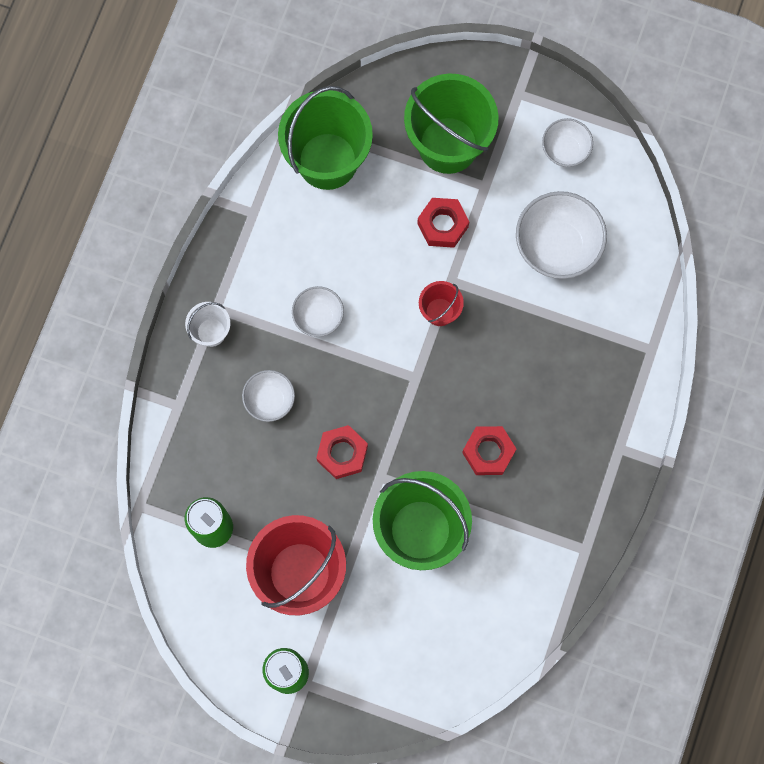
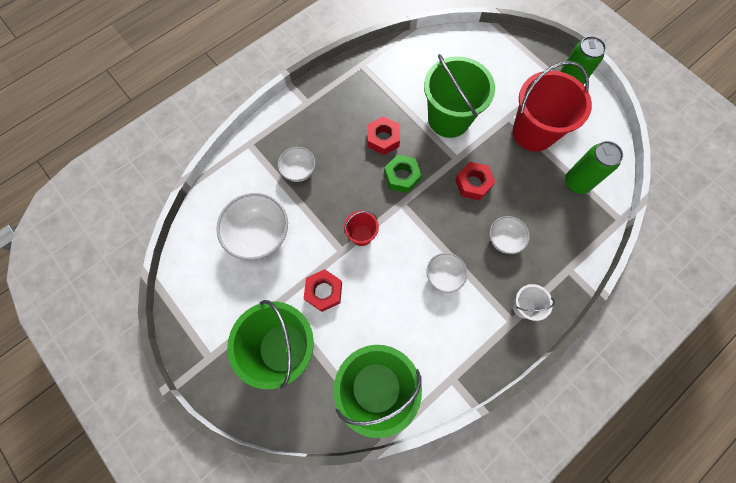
camera: 150 degrees left, 5 degrees down
white bowl [542,118,593,167] -> white bowl moved to [278,147,316,182]
none -> green nut [384,155,422,193]

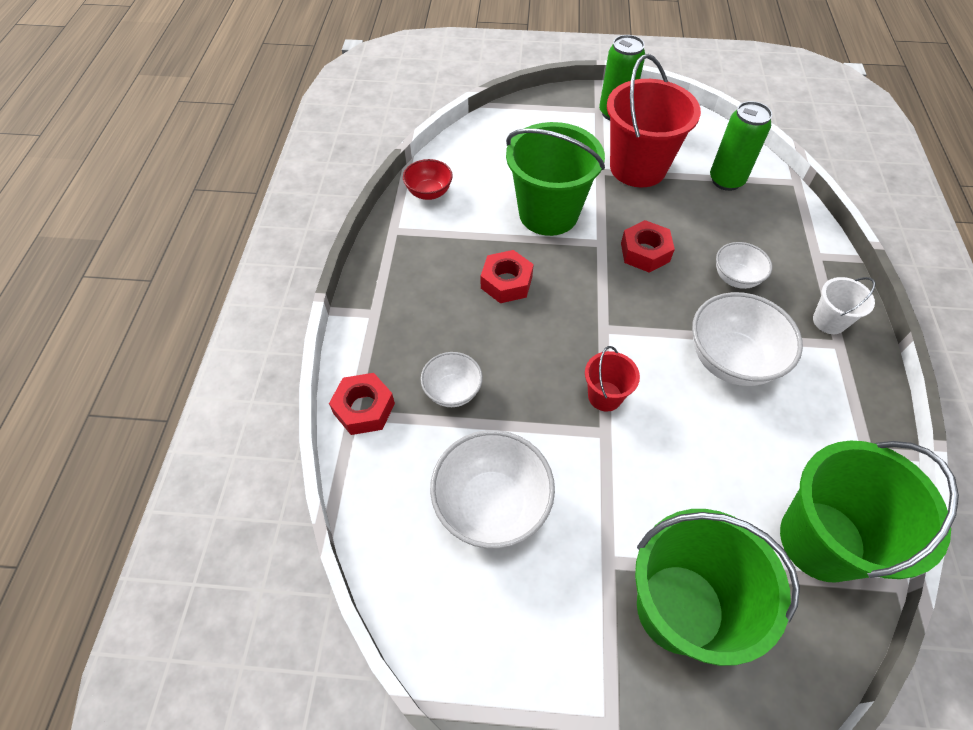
camera: 45 degrees left, 15 degrees down
red nut [304,269,342,312] -> red nut moved to [329,373,395,435]
green nut [384,155,422,193] -> none
white bowl [426,253,467,293] -> white bowl [692,292,803,386], size x1.74
none -> red bowl [403,159,453,200]

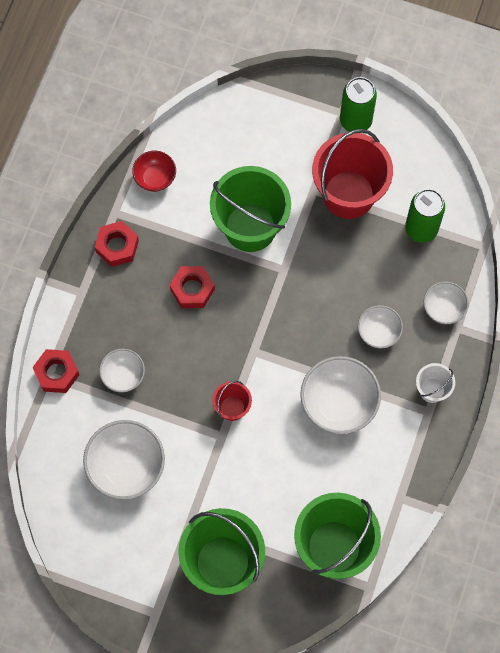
camera: 15 degrees right, 15 degrees up
red nut [621,220,675,273] -> red nut moved to [95,221,139,267]
none -> white bowl [424,282,469,324]

